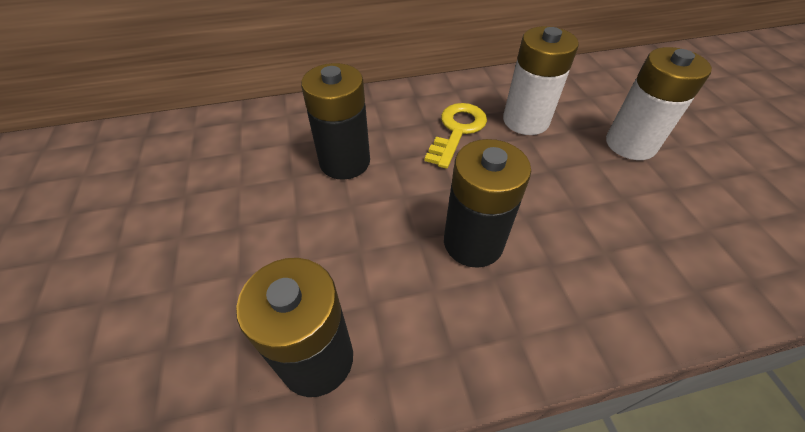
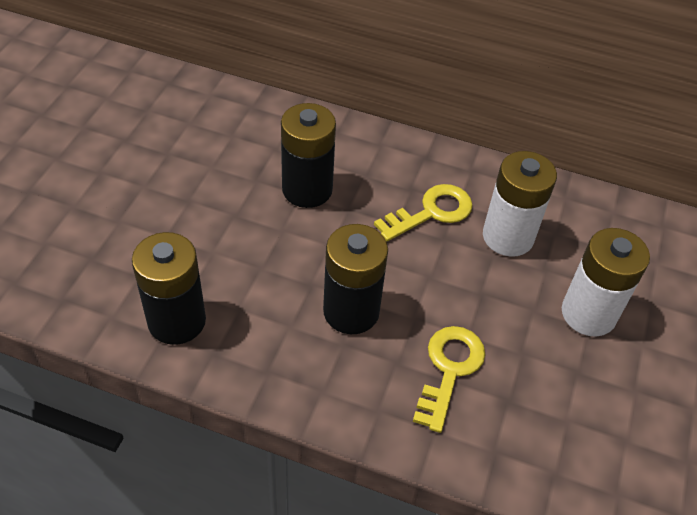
camera: 30 degrees right, 0 degrees up
none -> yellow key [413,326,486,433]

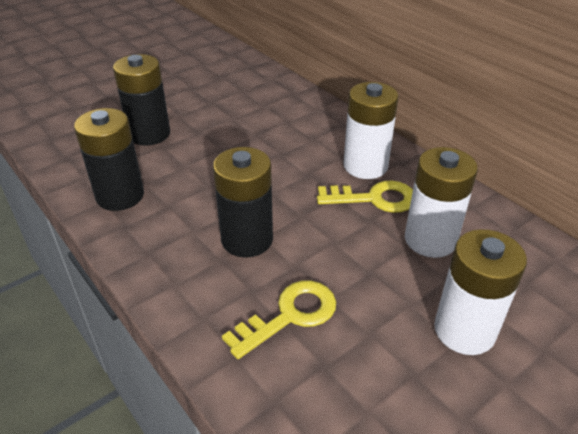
camera: 35 degrees right, 10 degrees down
black battery [281,103,336,208] -> black battery moved to [113,54,170,146]
none -> white battery [344,82,399,179]

